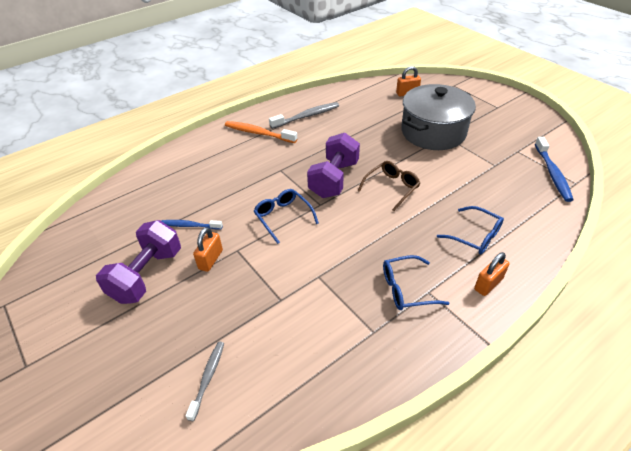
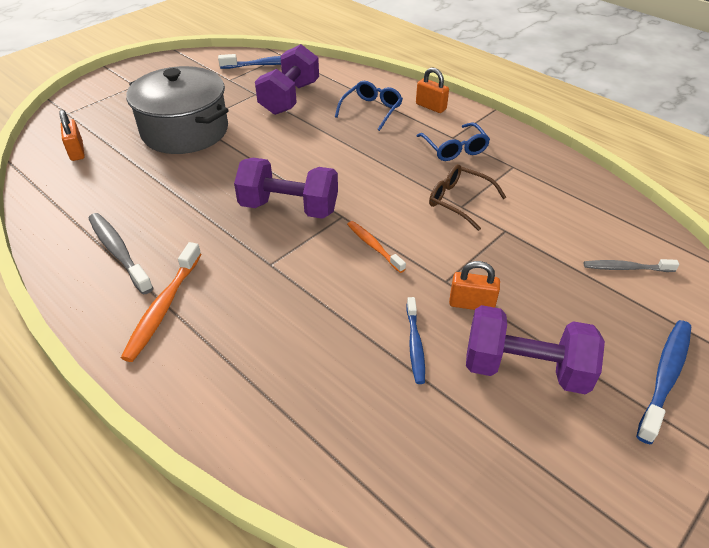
camera: 100 degrees left, 0 degrees up
blue glasses [254,189,319,244] -> orange toothbrush [347,221,406,273]
brown glasses [358,161,420,211] -> brown glasses moved to [429,164,506,231]
none -> purple dumbbell [255,44,319,115]
none -> blue toothbrush [636,320,691,444]

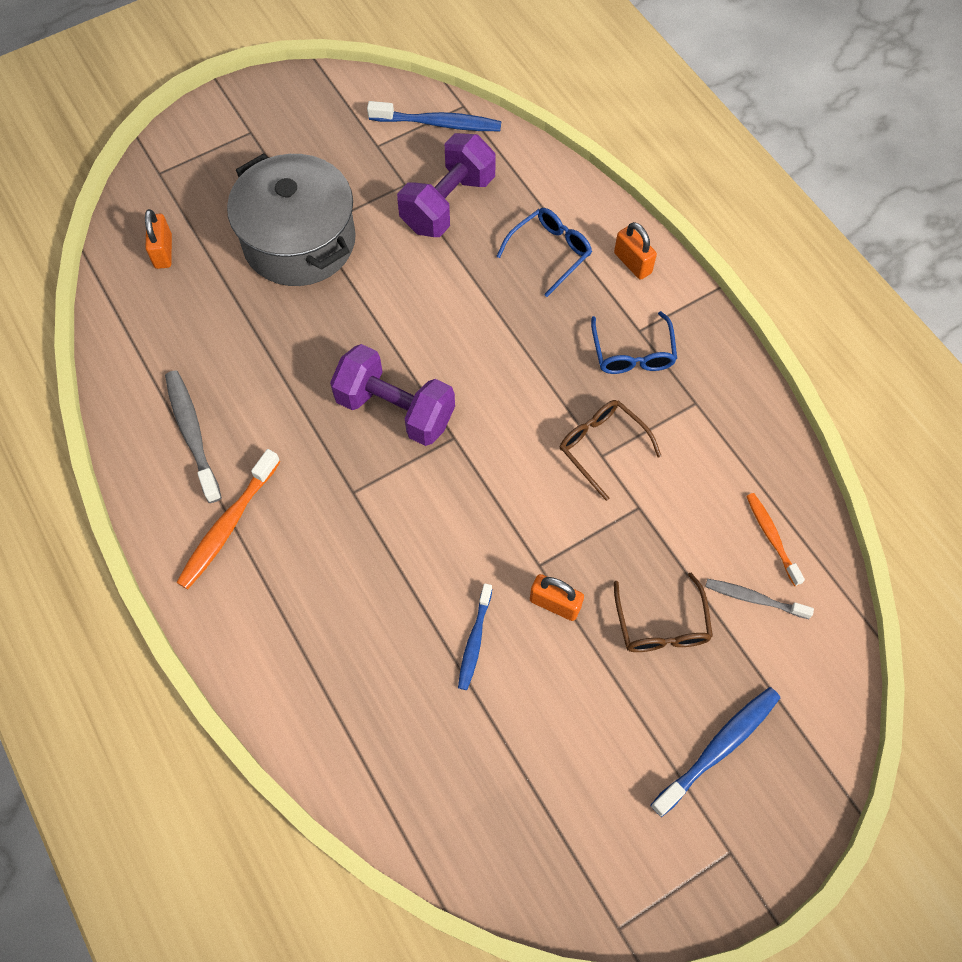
camera: 15 degrees right, 20 degrees up
orange toothbrush [347,221,406,273] -> orange toothbrush moved to [746,493,805,586]
purple dumbbell [466,305,605,395] -> none
none -> brown glasses [614,573,713,652]

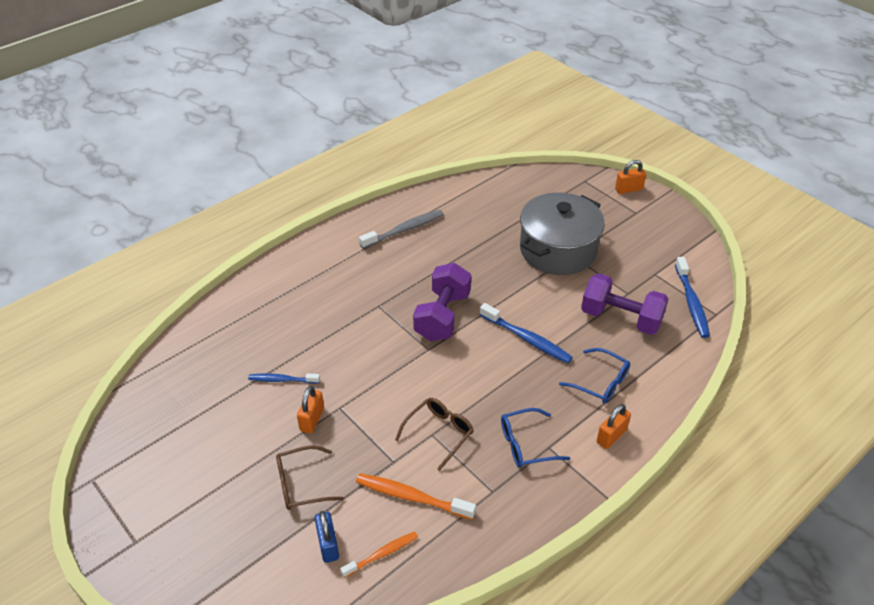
camera: 80 degrees right, 20 degrees down
orange padlock [145,209,172,269] -> orange padlock moved to [615,160,646,194]
orange toothbrush [176,449,280,589] -> orange toothbrush moved to [356,473,476,520]
blue toothbrush [650,687,780,817] -> blue toothbrush moved to [480,303,573,363]
grey toothbrush [705,579,814,619] -> blue padlock [314,511,339,563]

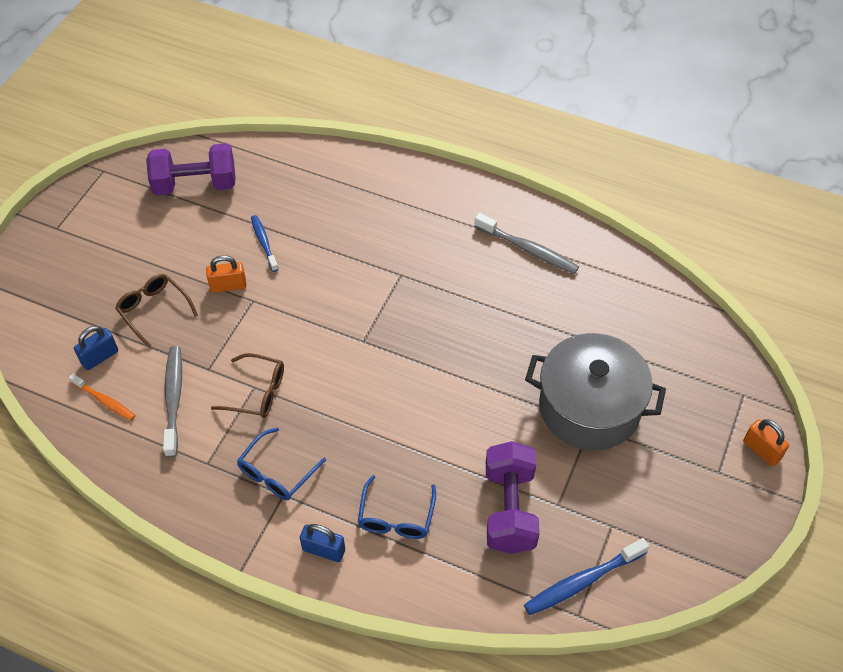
camera: 65 degrees right, 10 degrees up
orange toothbrush [356,473,476,520] -> grey toothbrush [163,346,182,458]
purple dumbbell [413,263,471,341] -> purple dumbbell moved to [146,143,236,196]
blue toothbrush [480,303,573,363] -> none
blue glasses [501,408,570,468] -> blue glasses turned 105 degrees counterclockwise [237,427,326,500]
orange padlock [597,404,631,449] -> blue padlock [300,524,345,562]

